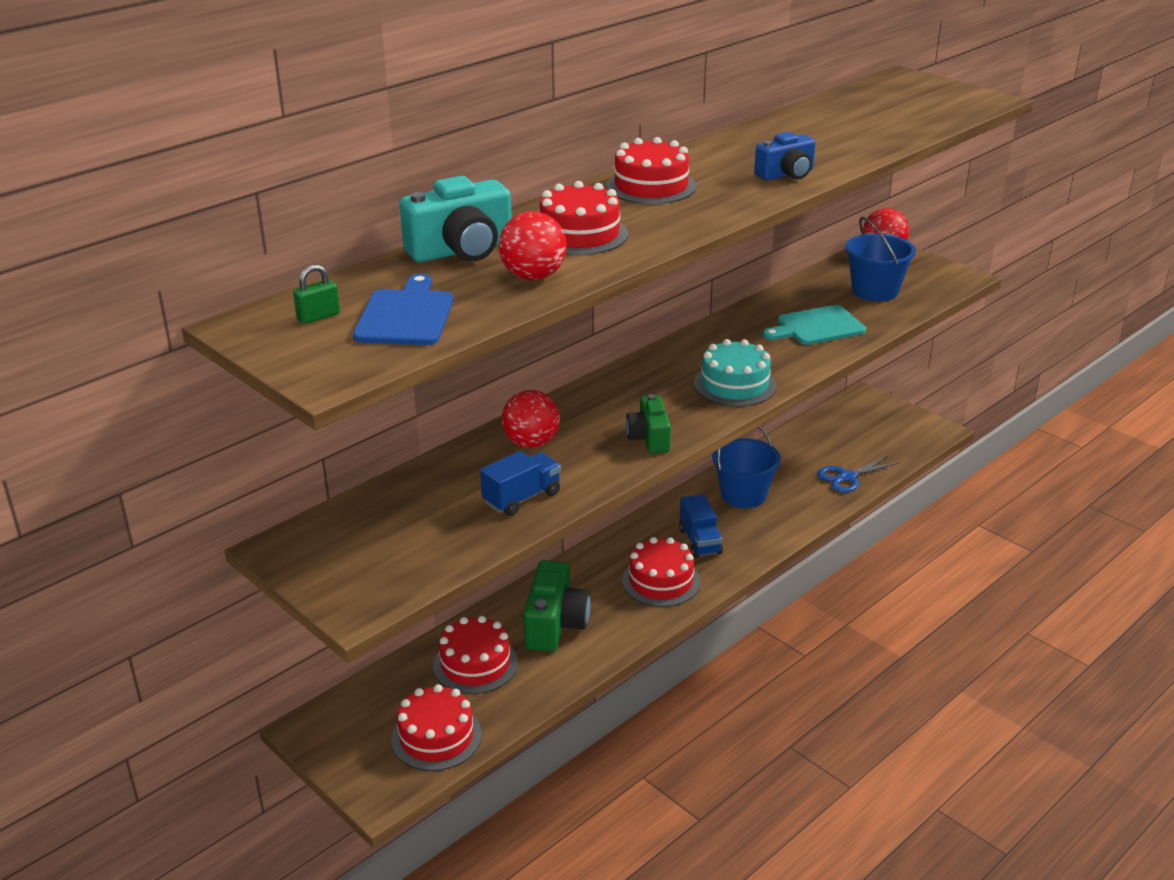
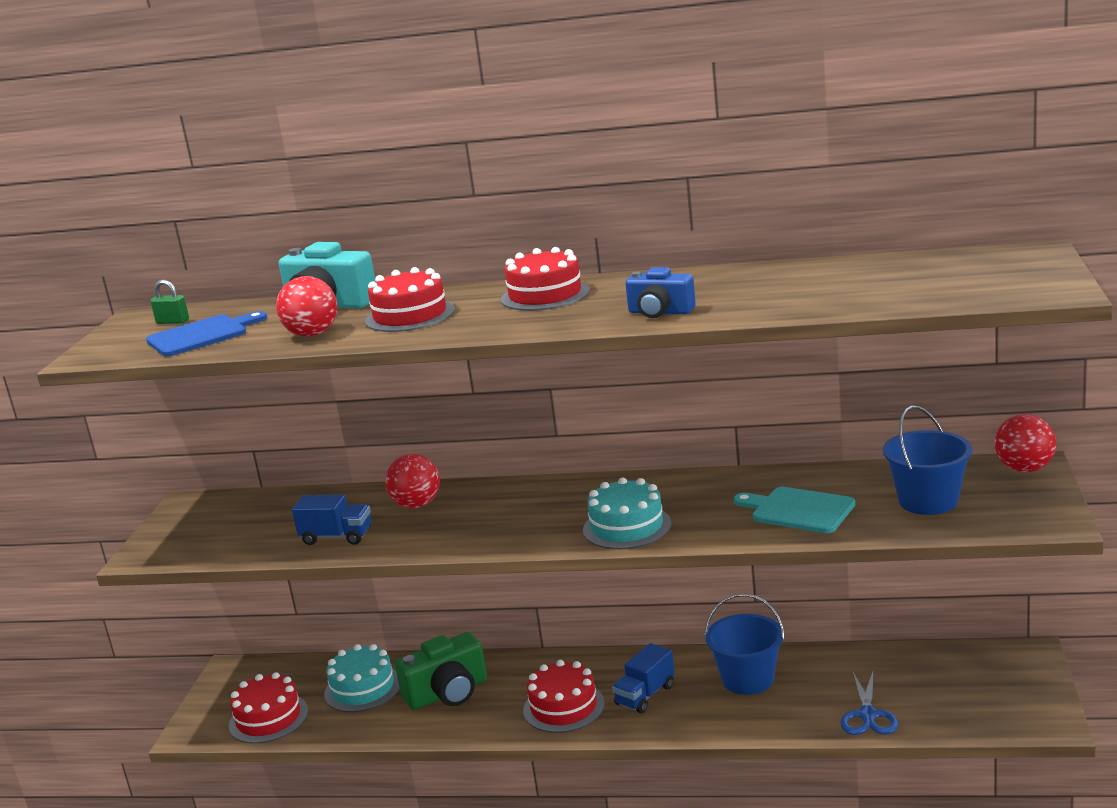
camera: 55 degrees right, 10 degrees down
red cake [433,616,518,694] -> turquoise cake [324,644,400,712]
green camera [626,394,671,453] -> none
blue scissors [817,455,900,493] -> blue scissors turned 105 degrees counterclockwise [840,672,898,735]

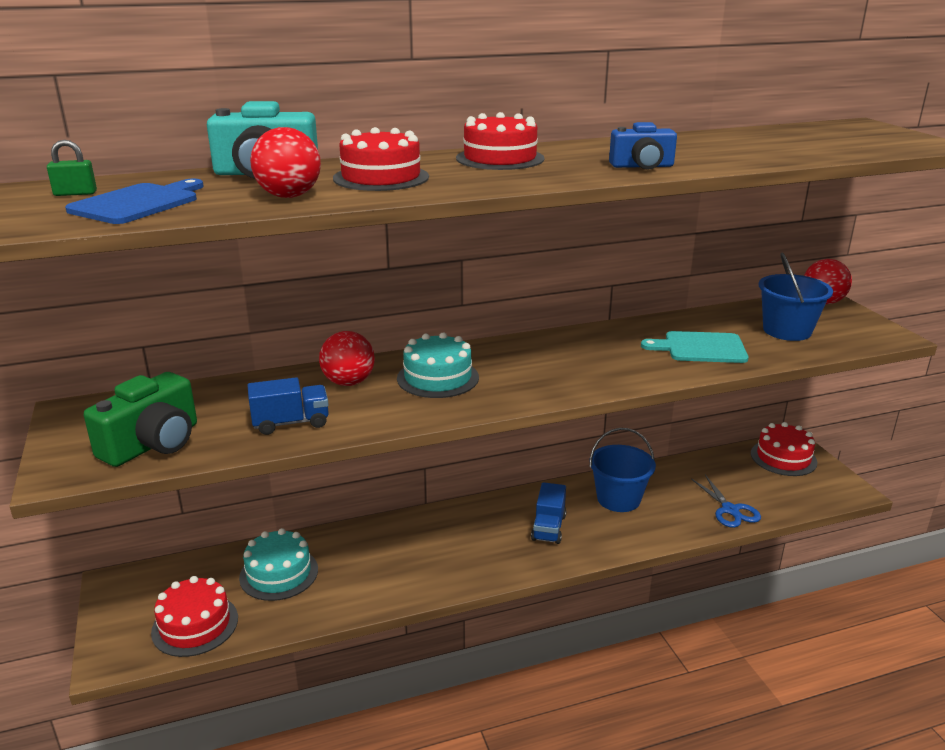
camera: 30 degrees left, 5 degrees up
green camera [395,632,487,710] -> green camera moved to [84,372,197,467]
red cake [523,660,605,733] -> red cake moved to [751,422,817,476]
turquoise cake [583,477,671,549] -> turquoise cake moved to [397,333,479,398]

